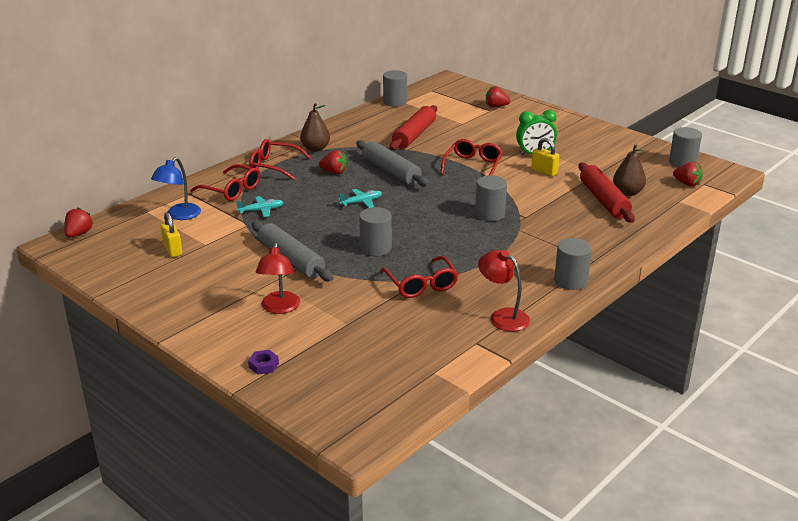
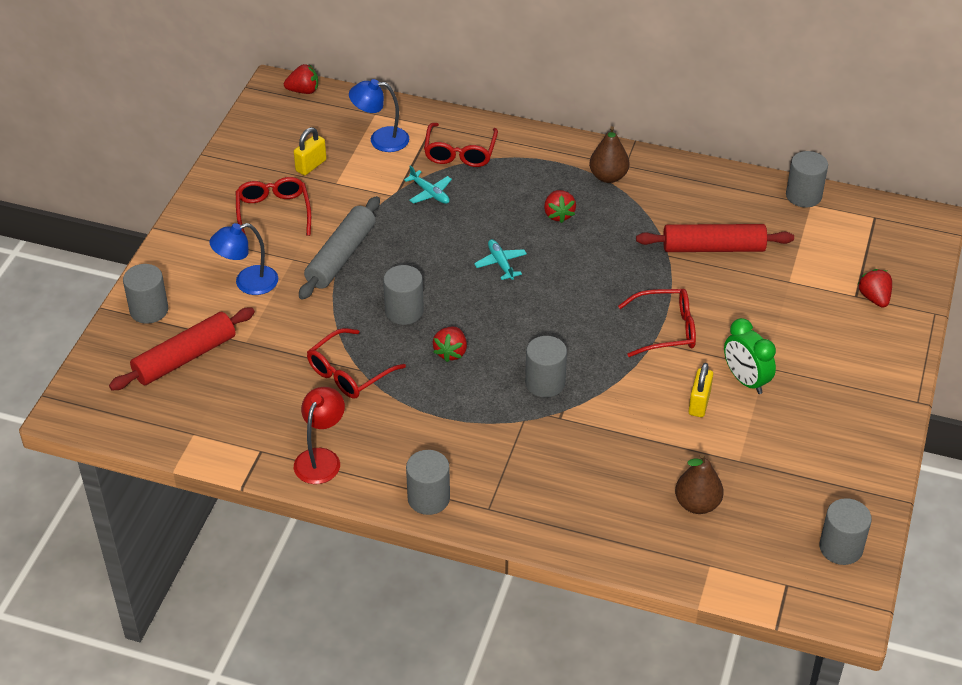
camera: 65 degrees right, 15 degrees up
purple nut [248,350,279,375] -> grey cylinder [123,264,168,324]
red glasses [249,139,311,180] -> red glasses moved to [236,177,311,236]
red lamp [256,243,300,314] -> blue lamp [209,223,278,295]
turquoise plane [338,189,382,208] -> turquoise plane turned 150 degrees counterclockwise [474,239,527,280]
grey rolling pin [356,140,429,187] -> none
red rolling pin [578,162,635,223] -> red rolling pin moved to [109,308,255,390]
red strawberry [673,162,703,187] -> red strawberry moved to [433,327,467,362]

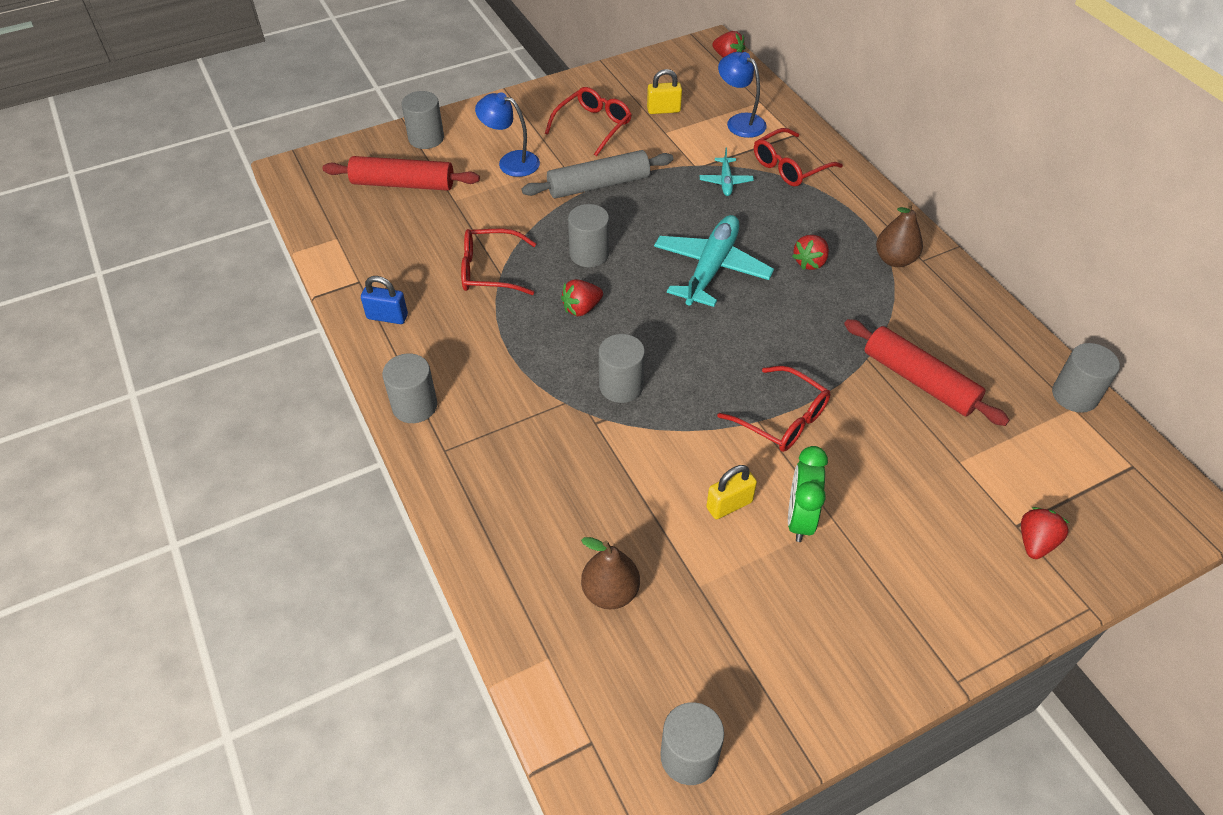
camera: 45 degrees right, 5 degrees up
red lamp [294,387,345,484] -> blue padlock [361,276,408,324]
turquoise plane [474,239,527,280] -> turquoise plane [654,215,774,307], size x2.08

